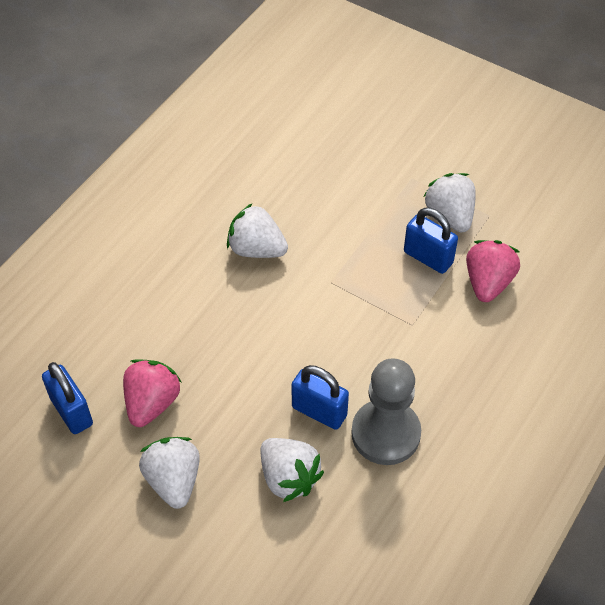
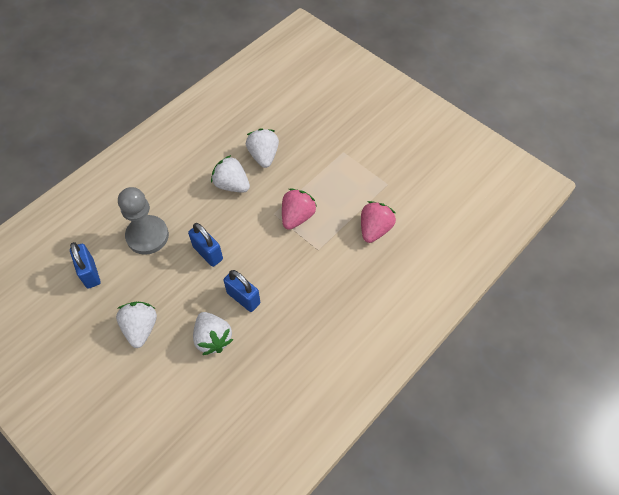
camera: 10 degrees right, 5 degrees up
pink strawberry [123,359,181,427] -> pink strawberry moved to [282,189,317,230]
grey pawn [351,358,421,465] -> grey pawn moved to [118,187,169,255]
blue padlock [404,208,458,274] -> blue padlock moved to [188,223,223,267]
white strawberry [424,173,476,233] -> white strawberry moved to [246,128,279,168]

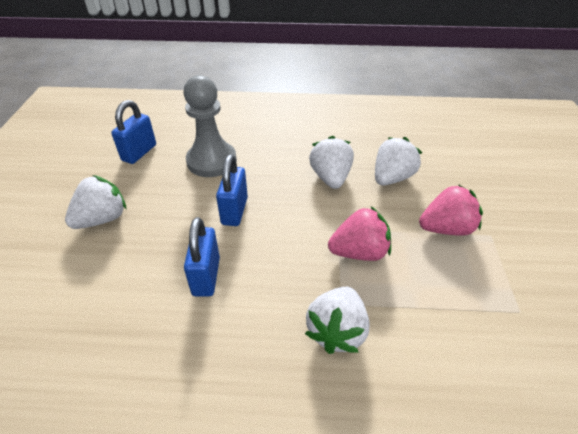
camera: 50 degrees right, 15 degrees down
white strawberry [193,312,234,355] -> white strawberry moved to [305,287,369,354]
pink strawberry [361,201,396,243] -> pink strawberry moved to [419,184,483,236]

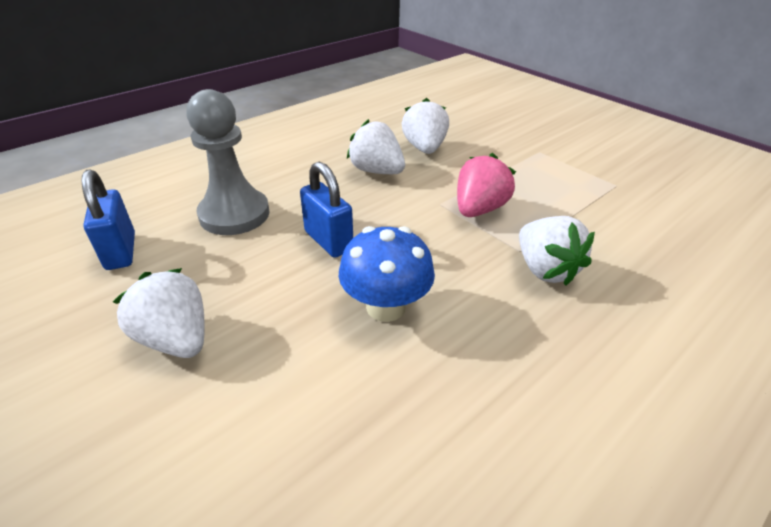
camera: 45 degrees left, 5 degrees down
white strawberry [65,175,127,229] -> white strawberry turned 45 degrees counterclockwise [113,268,205,358]
blue padlock [184,217,220,297] -> blue mushroom [339,226,435,322]
pink strawberry [419,184,483,236] -> none

